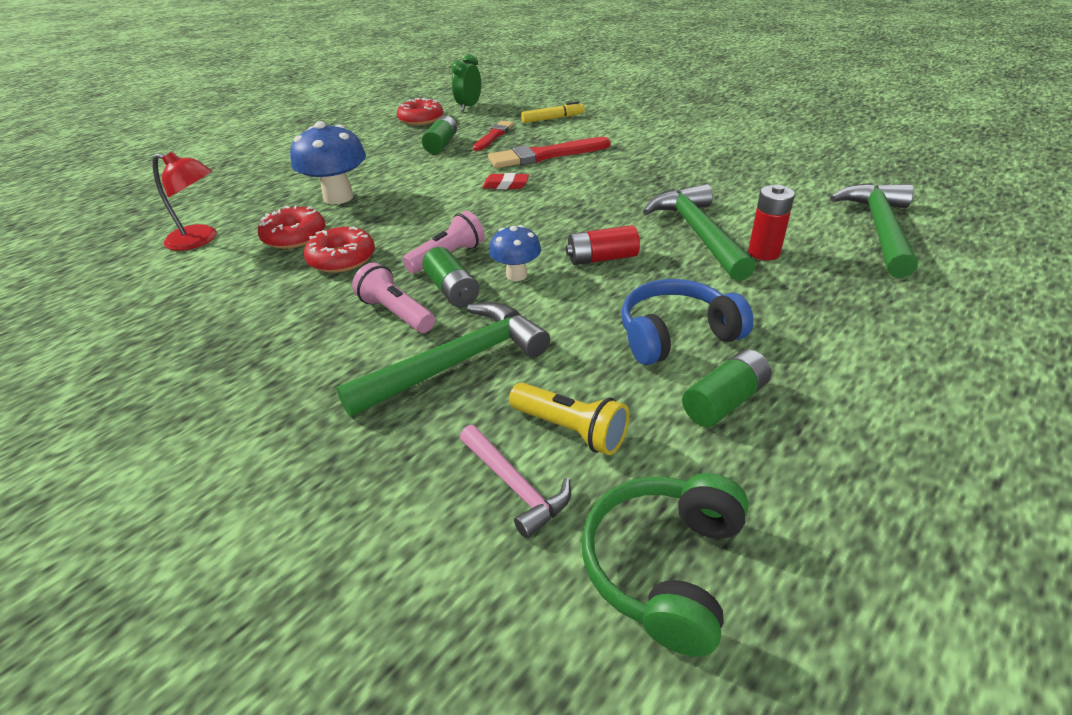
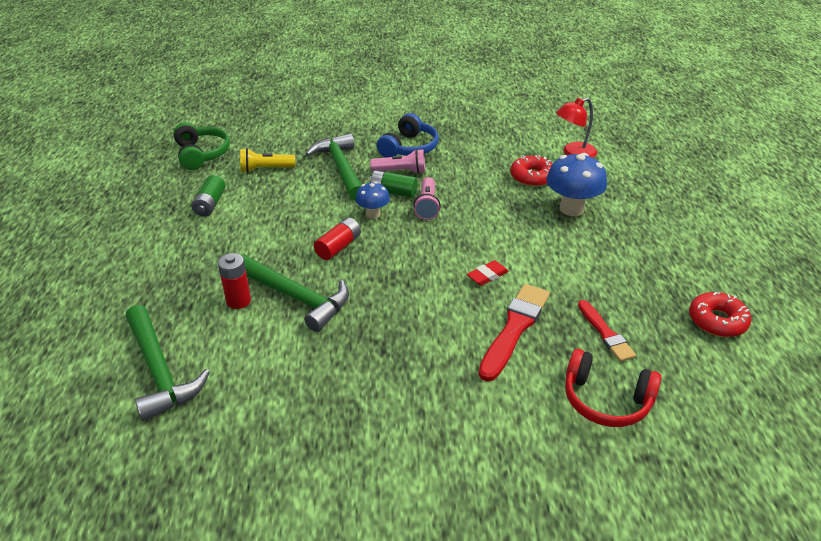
camera: 135 degrees right, 0 degrees up
red donut [304,227,375,273] -> none
green hammer [336,302,550,417] -> green hammer turned 150 degrees clockwise [306,133,362,201]
green battery [422,115,457,154] -> none
green clock [452,54,481,112] -> none
pink hammer [460,425,571,538] -> none
yellow marker [521,101,584,123] -> red headphones [565,349,661,427]
blue headphones [621,279,753,365] -> blue headphones moved to [377,113,439,158]

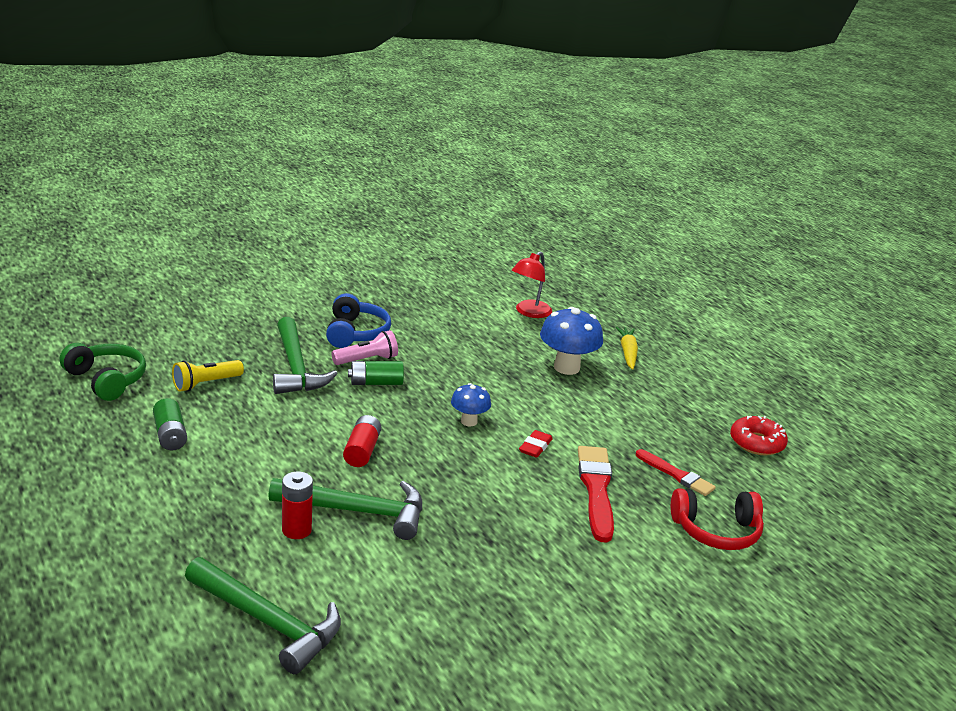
camera: 30 degrees left, 10 degrees down
green hammer [306,133,362,201] -> green hammer turned 150 degrees counterclockwise [273,317,338,394]
blue mushroom [355,182,390,219] -> blue mushroom moved to [451,383,491,426]
pink flashlight [413,177,441,220] -> none
red donut [510,155,553,187] -> none
none -> yellow carrot [615,327,638,370]

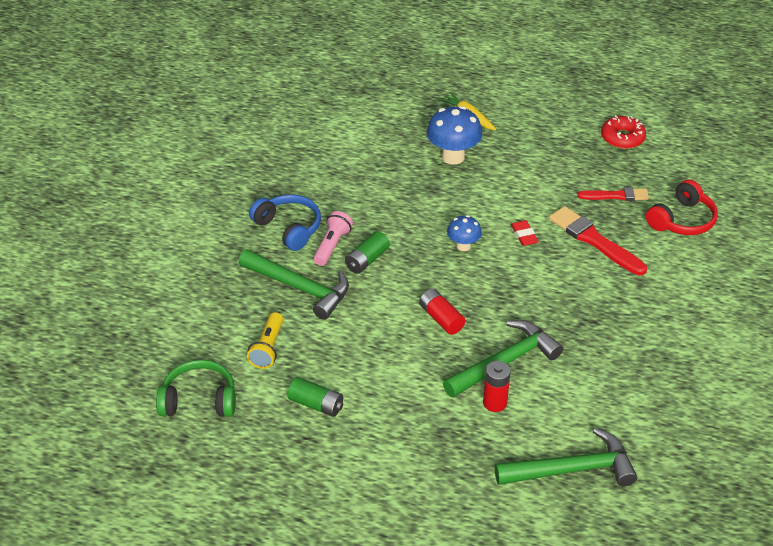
camera: 40 degrees left, 15 degrees up
red lamp [512,252,552,318] -> none

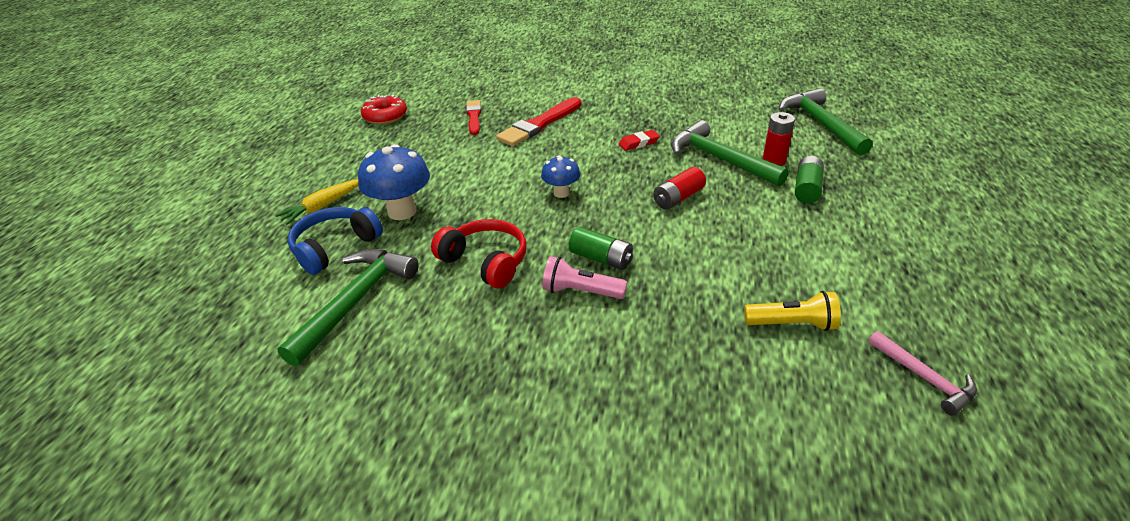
camera: 95 degrees left, 5 degrees down
green headphones [156,360,236,417] -> pink hammer [868,331,977,416]
green hammer [239,249,349,320] -> green hammer moved to [277,249,419,366]
blue headphones [249,194,321,251] -> blue headphones moved to [287,207,383,275]
green battery [287,377,343,417] -> green battery moved to [795,156,824,203]
red eraser [511,220,539,246] -> red eraser moved to [619,130,660,151]
red headphones [646,180,718,235] -> red headphones moved to [431,219,527,288]

